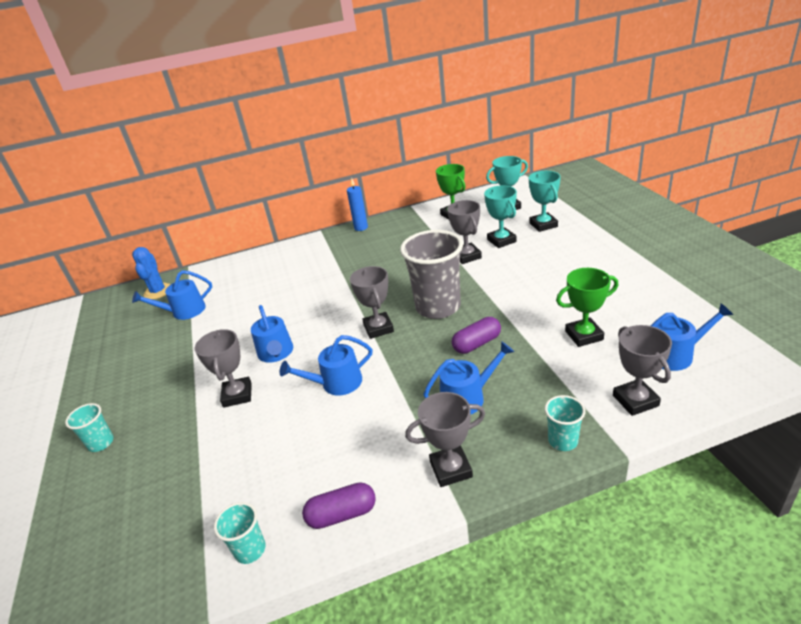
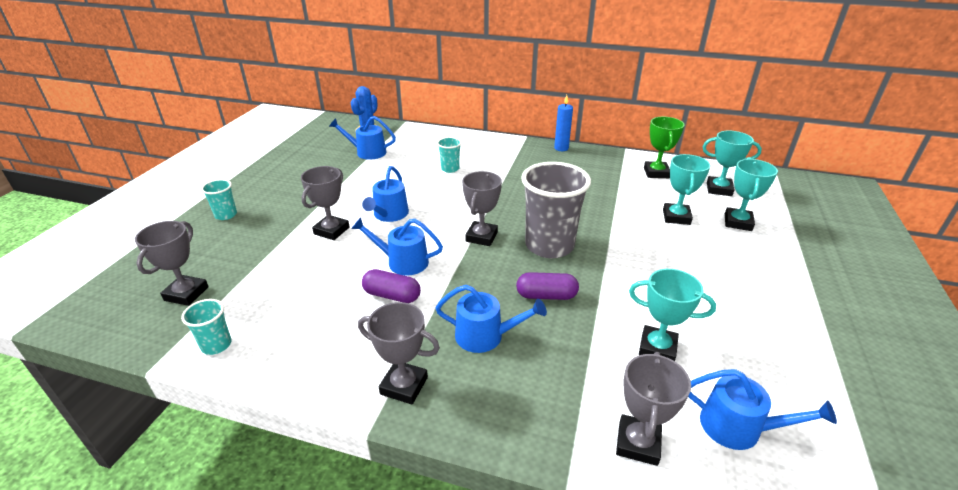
camera: 30 degrees right, 0 degrees up
purple capsule [302,482,376,529] -> purple capsule moved to [362,269,421,303]
grey trophy [447,200,482,264] -> grey trophy moved to [135,221,209,306]
turquoise cup [545,395,585,451] -> turquoise cup moved to [437,137,462,173]
green trophy [556,268,618,347] -> turquoise trophy [629,269,716,361]

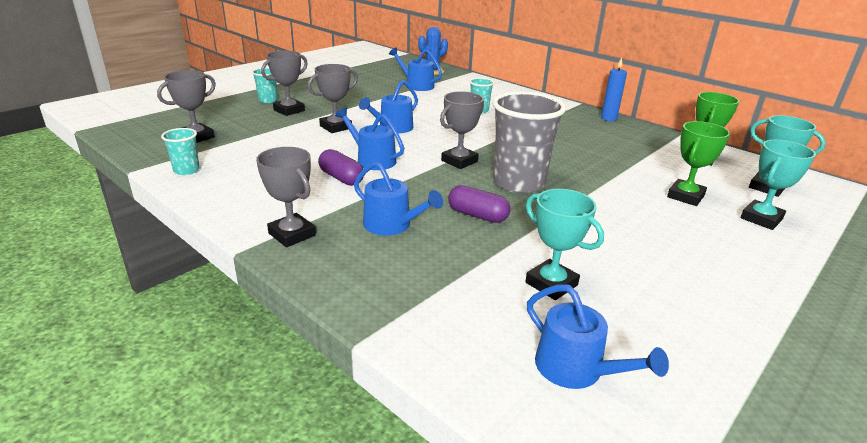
camera: 25 degrees right, 5 degrees down
grey trophy [616,352,691,466] -> grey trophy moved to [261,51,308,116]
turquoise trophy [663,154,711,225] -> green trophy [667,121,730,206]

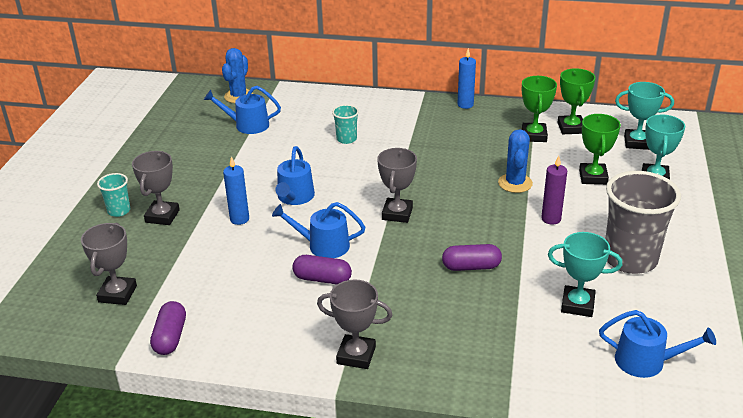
camera: 30 degrees left, 5 degrees up
turquoise cup [161,128,200,175] -> purple capsule [150,301,186,355]
grey trophy [308,64,358,133] -> blue candle [223,156,249,225]
blue watering can [354,161,443,236] -> none
grey cup [492,91,566,194] -> grey cup moved to [605,171,681,274]
none -> blue cactus [498,129,533,193]
none -> green trophy [522,76,557,142]
none -> purple candle [541,156,567,225]

